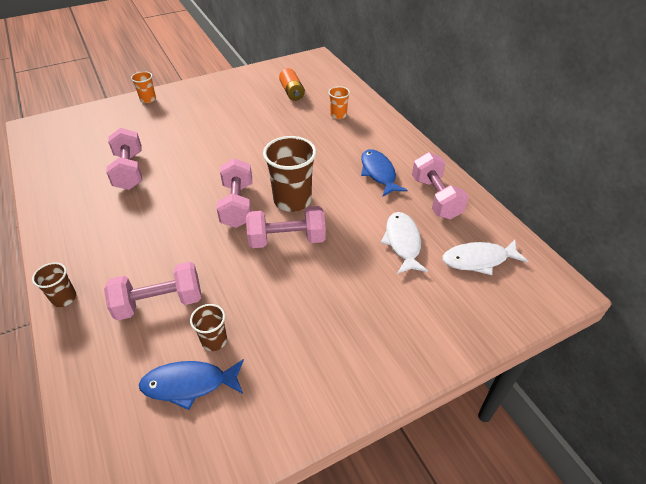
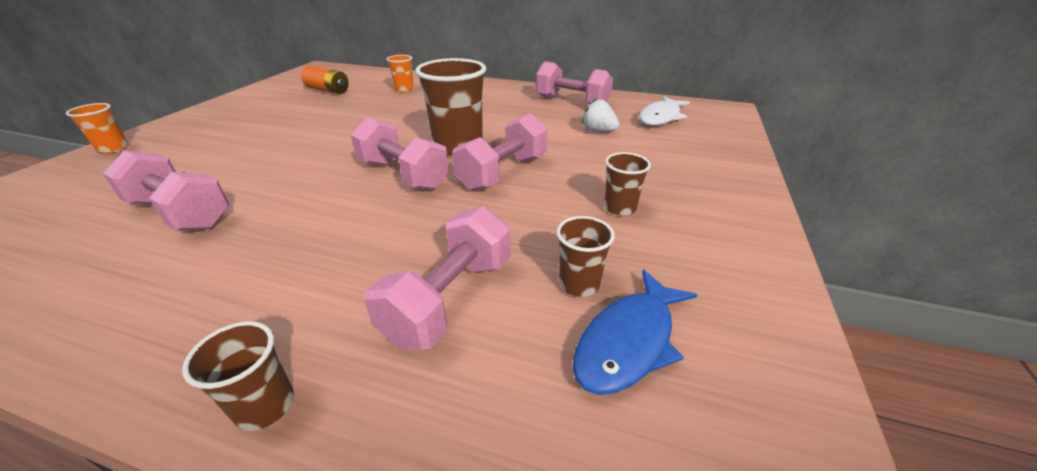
camera: 45 degrees left, 10 degrees down
blue fish [361,149,407,196] -> none
white fish [381,212,428,274] -> white strawberry [582,98,620,132]
none -> brown cup [604,152,651,216]

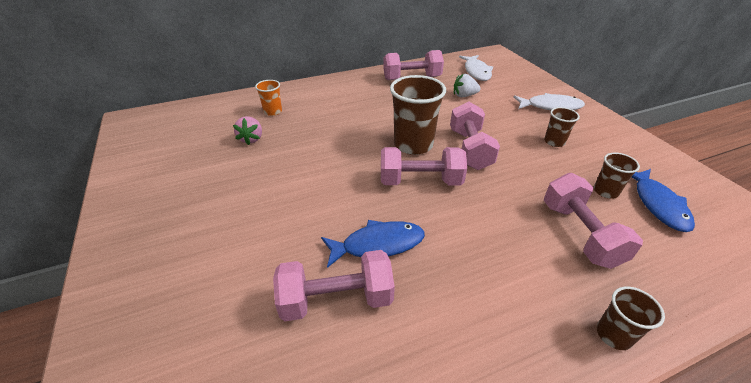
camera: 40 degrees left, 5 degrees up
orange cup [66,103,128,153] -> none
orange battery [301,66,349,94] -> none
none -> pink strawberry [233,116,262,145]
none -> blue fish [321,220,425,268]
none -> white fish [513,93,585,110]

